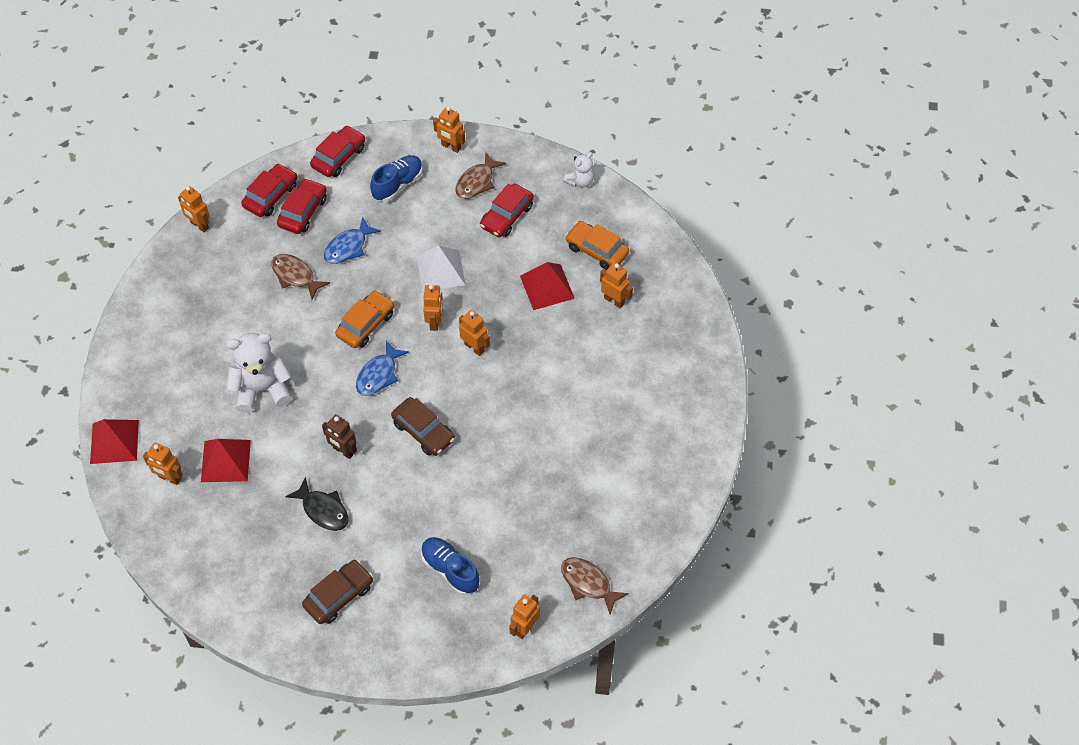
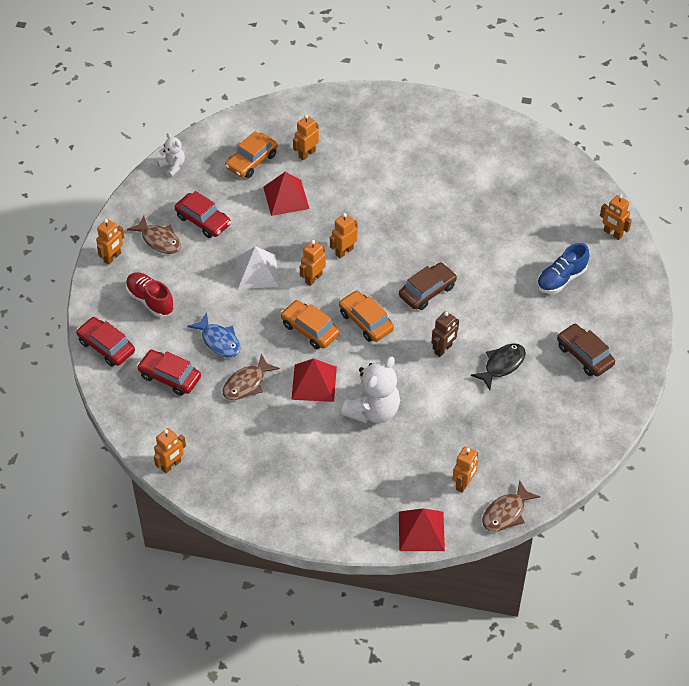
camera: 85 degrees left, 5 degrees down
red pyramid [201,439,251,482] -> red pyramid moved to [291,358,337,402]
white teddy bear [226,333,292,413] -> white teddy bear turned 135 degrees counterclockwise [341,356,400,423]
red car [241,163,297,217] -> none
blue fish [356,340,409,396] -> orange car [339,290,394,342]
blue shoe [370,155,423,202] -> red shoe [126,272,174,317]
orange robot [423,285,443,331] -> orange robot turned 60 degrees counterclockwise [300,240,326,286]
brown fish [561,557,629,615] -> brown fish moved to [482,480,540,531]

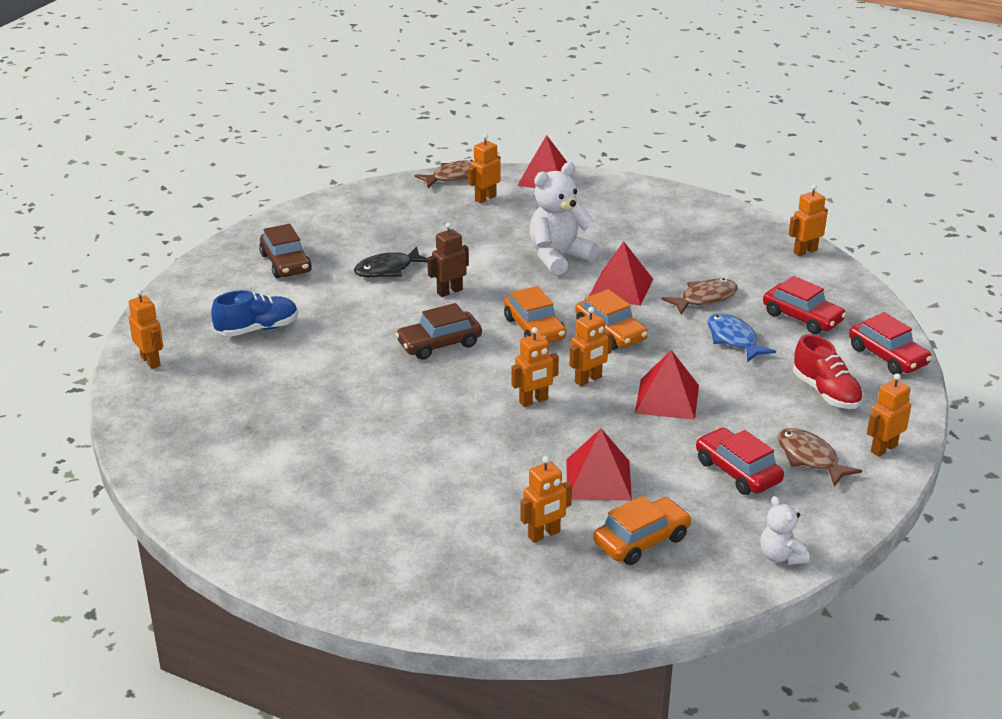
camera: 165 degrees left, 20 degrees down
white pyramid [236,246,278,289] -> red pyramid [635,350,699,420]

